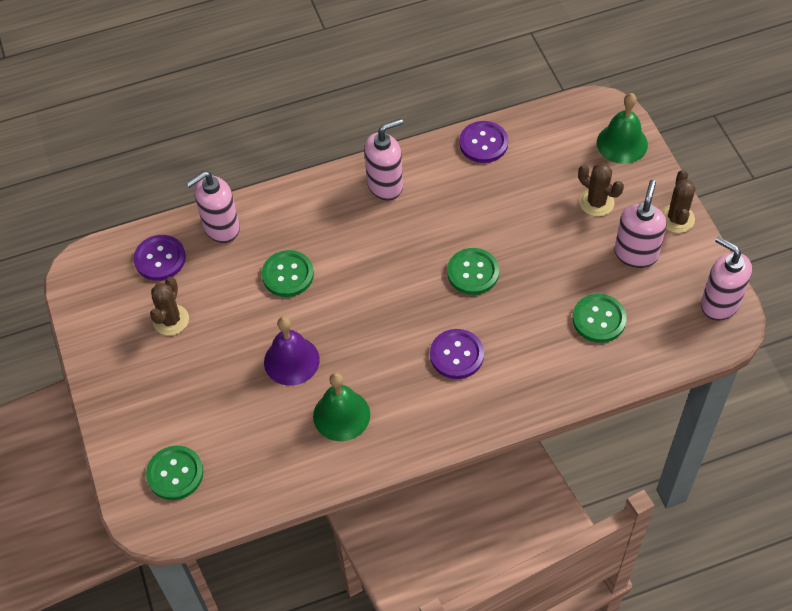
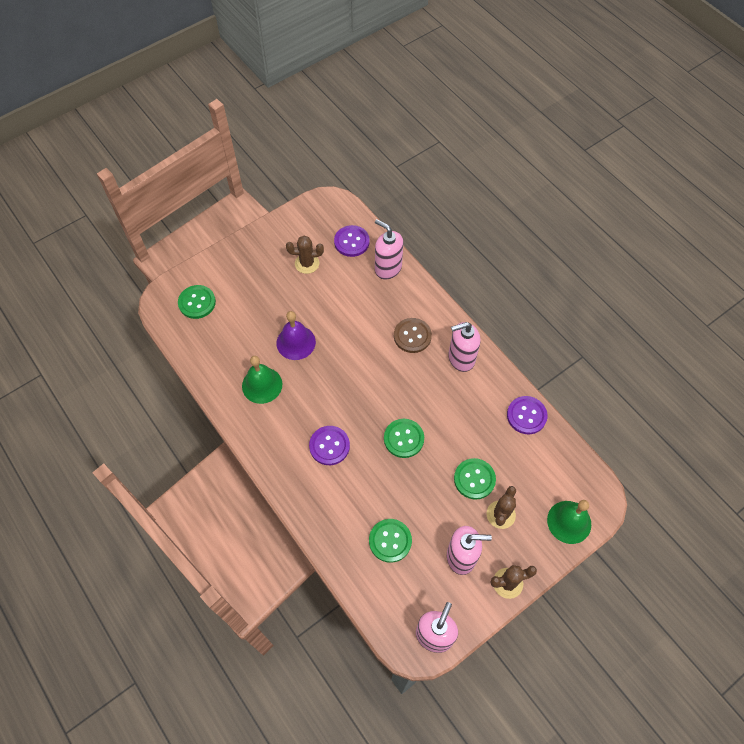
camera: 70 degrees right, 5 degrees up
green button [262,250,314,297] -> green button moved to [454,458,496,499]
pink soap dispenser [364,118,403,201] -> pink soap dispenser turned 120 degrees clockwise [448,322,481,372]
none -> brown button [394,318,432,353]

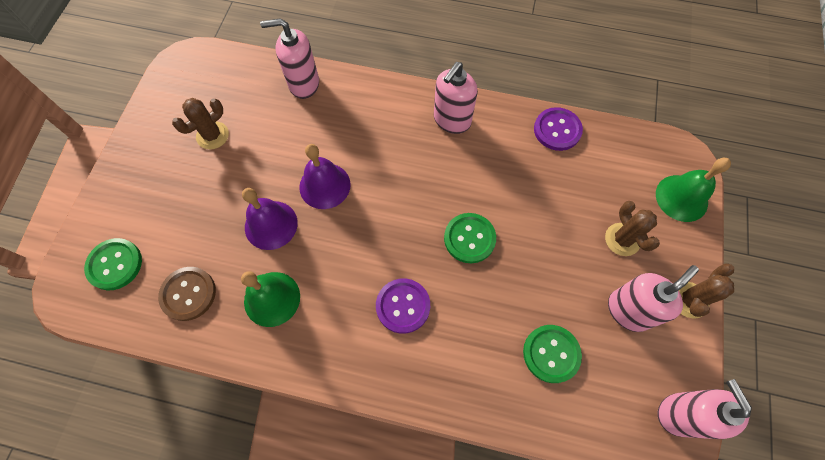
camera: 40 degrees left, 5 degrees up
purple button [334,225,370,257] -> none
brown button [394,318,432,353] -> brown button moved to [158,267,216,321]
green button [454,458,496,499] -> none
none -> purple bell [299,144,351,209]

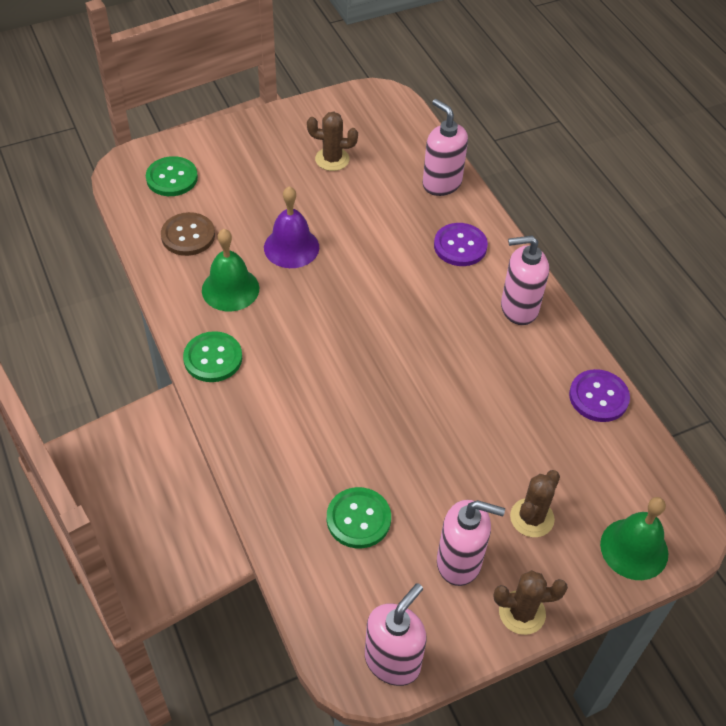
camera: 50 degrees right, 15 degrees down
purple bell [299,144,351,209] -> none
purple button [376,278,430,334] -> purple button moved to [434,223,488,266]
green button [444,213,496,263] -> green button moved to [183,331,242,382]

